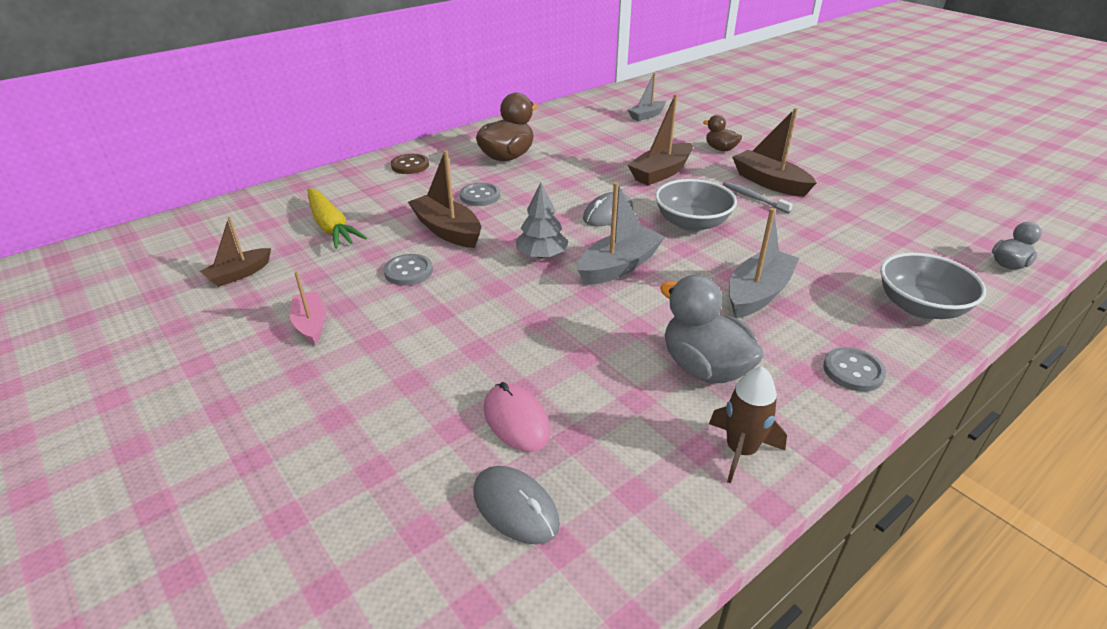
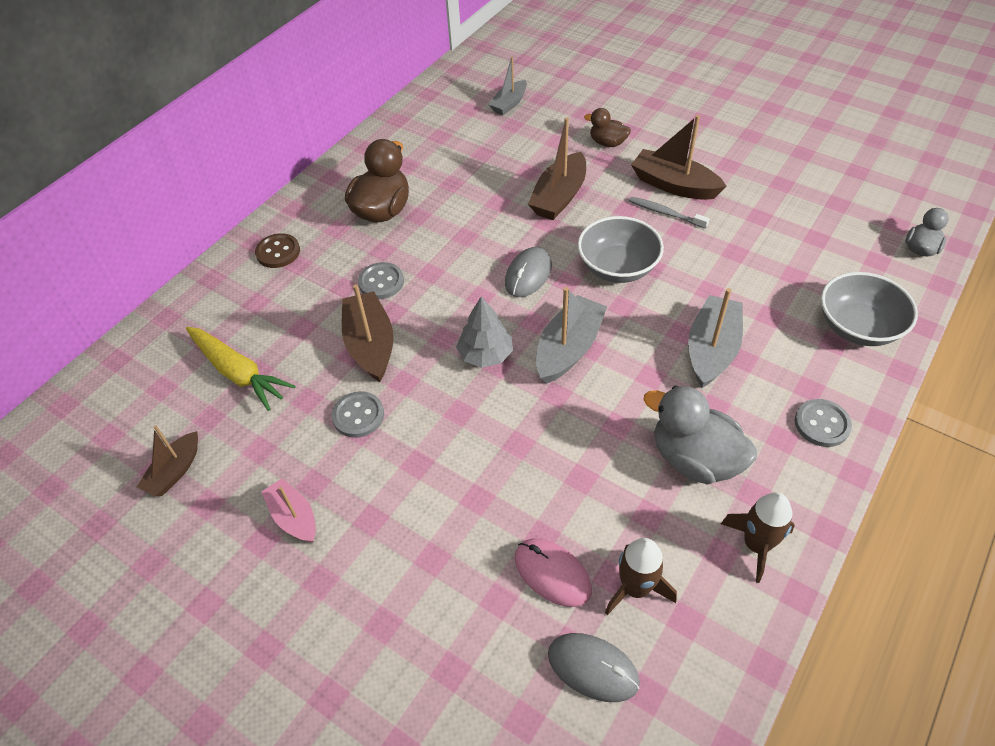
camera: 15 degrees left, 15 degrees up
brown boat [408,150,481,248] -> brown boat turned 45 degrees clockwise [342,284,394,382]
none -> brown rocket [605,538,677,615]

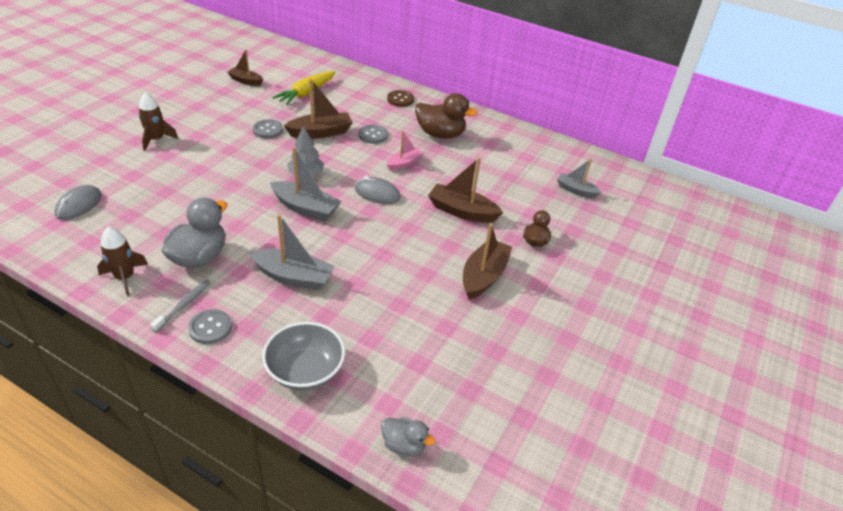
camera: 80 degrees right, 10 degrees down
pink boat [261,478,316,543] -> pink boat moved to [387,131,424,171]
pink mouse [515,539,592,607] -> none
grey bowl [578,216,664,283] -> none
brown rocket [605,538,677,615] -> brown rocket moved to [138,92,178,151]
grey toothbrush [629,197,710,228] -> grey toothbrush moved to [150,280,211,332]

